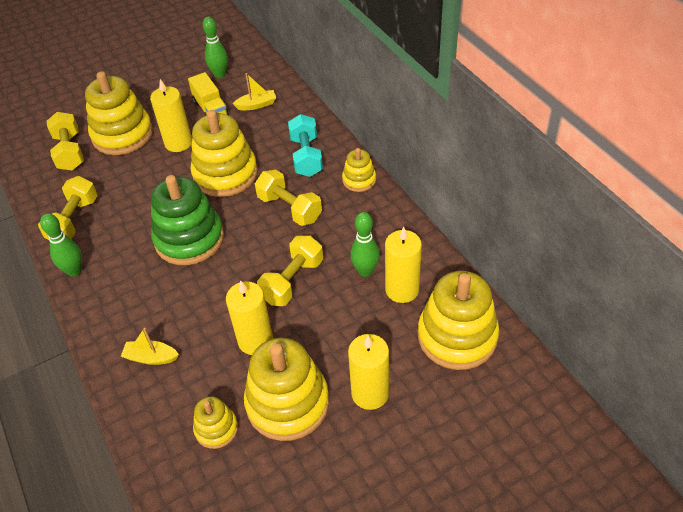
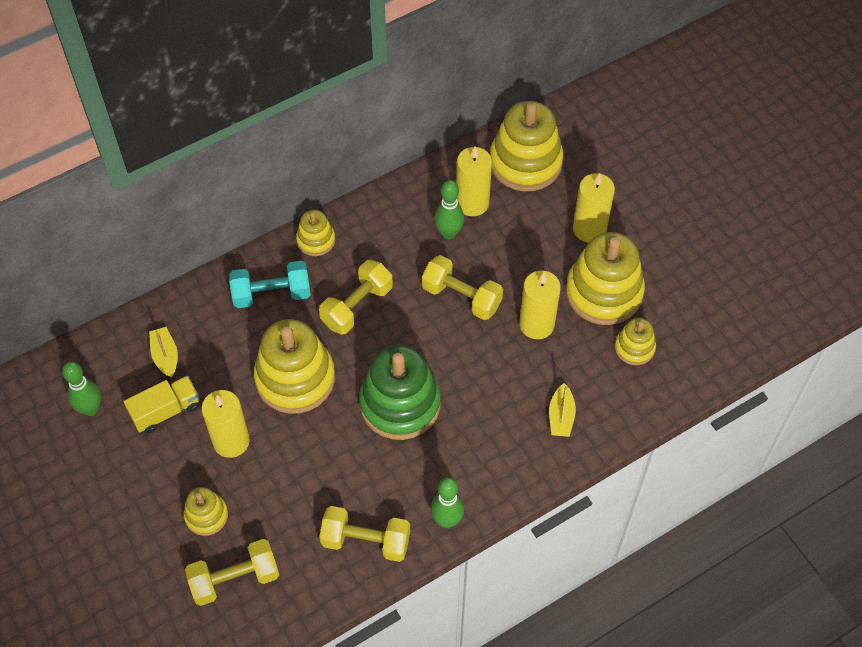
camera: 95 degrees left, 10 degrees up
yellow stacking toy [85,71,153,155] -> yellow stacking toy [184,487,228,536], size x0.51

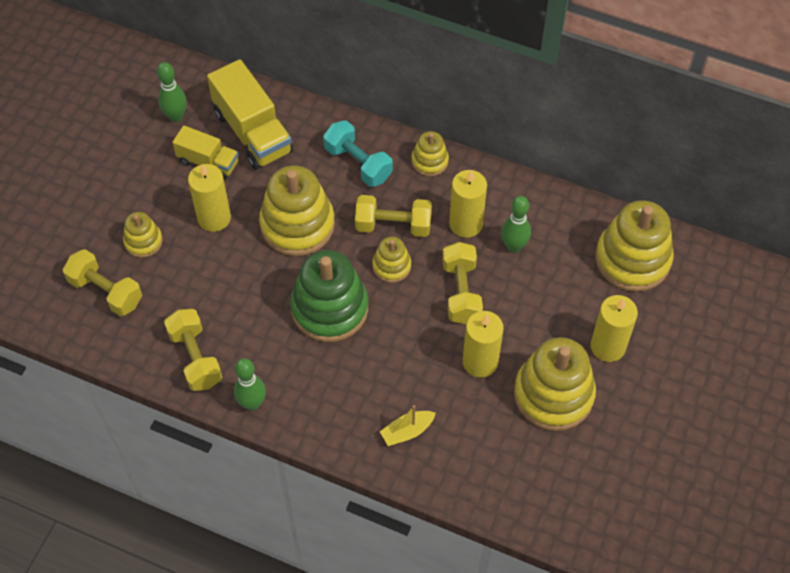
camera: 55 degrees right, 0 degrees up
yellow boat [149,327,178,378] -> yellow truck [207,59,293,170]
yellow candle [456,146,492,216] -> yellow candle moved to [449,170,487,238]
yellow stacking toy [615,318,656,365] -> yellow stacking toy moved to [372,237,411,283]

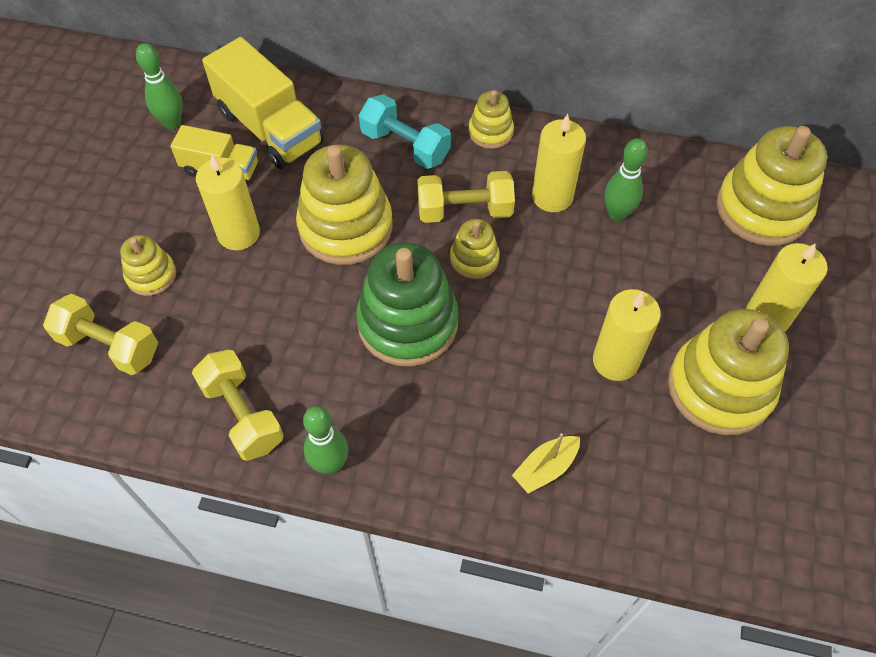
camera: 10 degrees left, 0 degrees up
yellow dumbbell [442,242,483,324] -> none

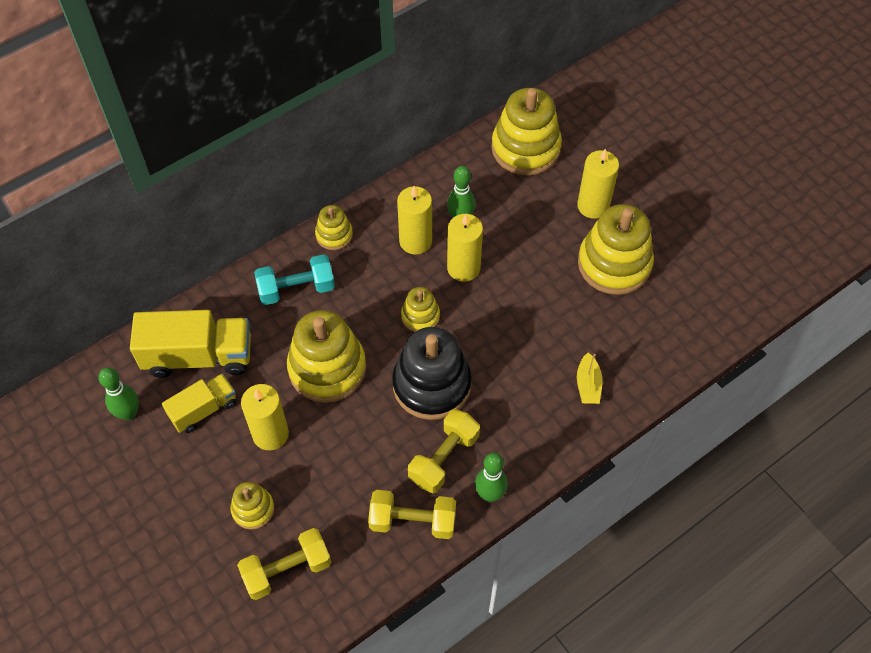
camera: 50 degrees left, 0 degrees up
green stacking toy [356,242,459,367] -> black stacking toy [392,327,472,420]
yellow dumbbell [417,171,515,223] -> yellow dumbbell moved to [408,409,480,493]
yellow candle [593,289,661,381] -> yellow candle moved to [447,214,483,282]

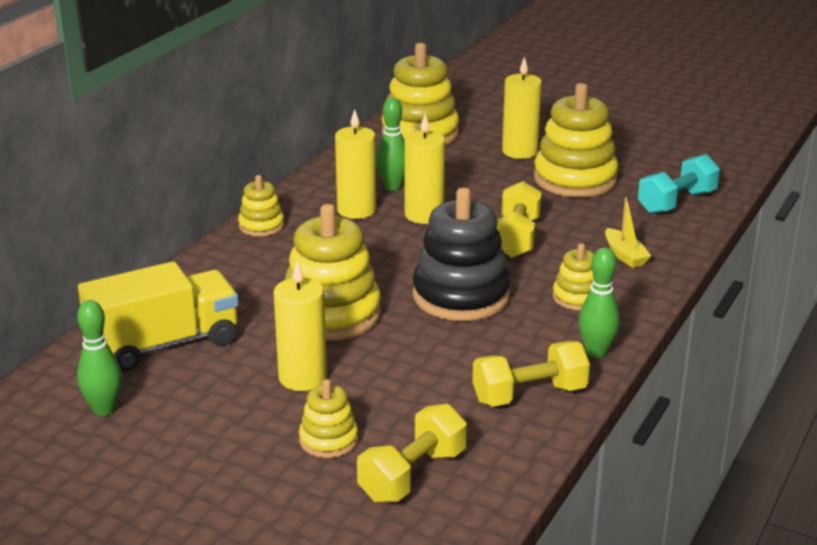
camera: 25 degrees left, 30 degrees down
yellow truck [162,373,236,433] -> none
turquoise dumbbell [254,254,335,305] -> turquoise dumbbell moved to [638,154,720,214]
yellow stacking toy [401,287,440,332] -> yellow stacking toy moved to [552,243,594,310]
yellow dumbbell [408,409,480,493] -> yellow dumbbell moved to [496,181,542,258]

